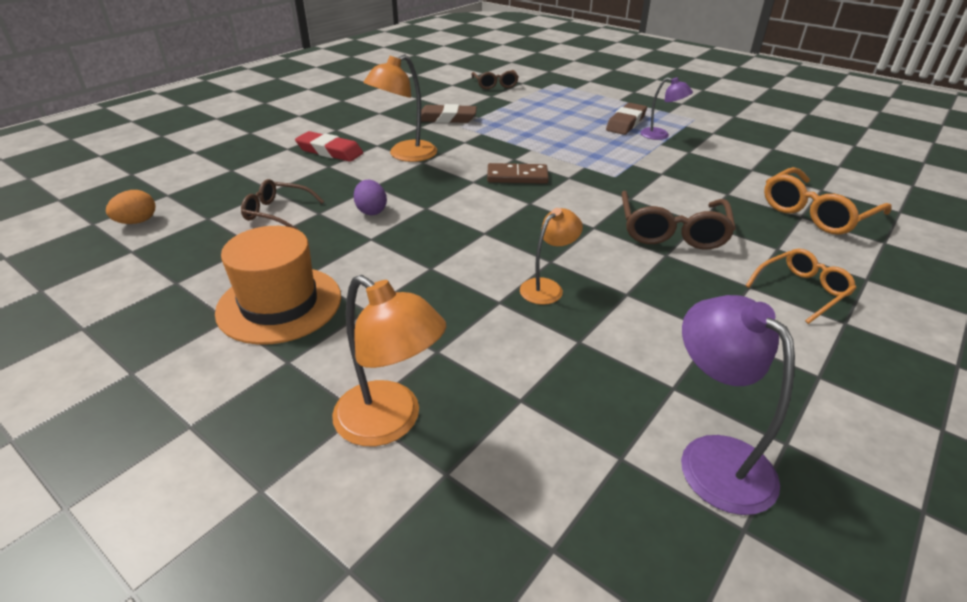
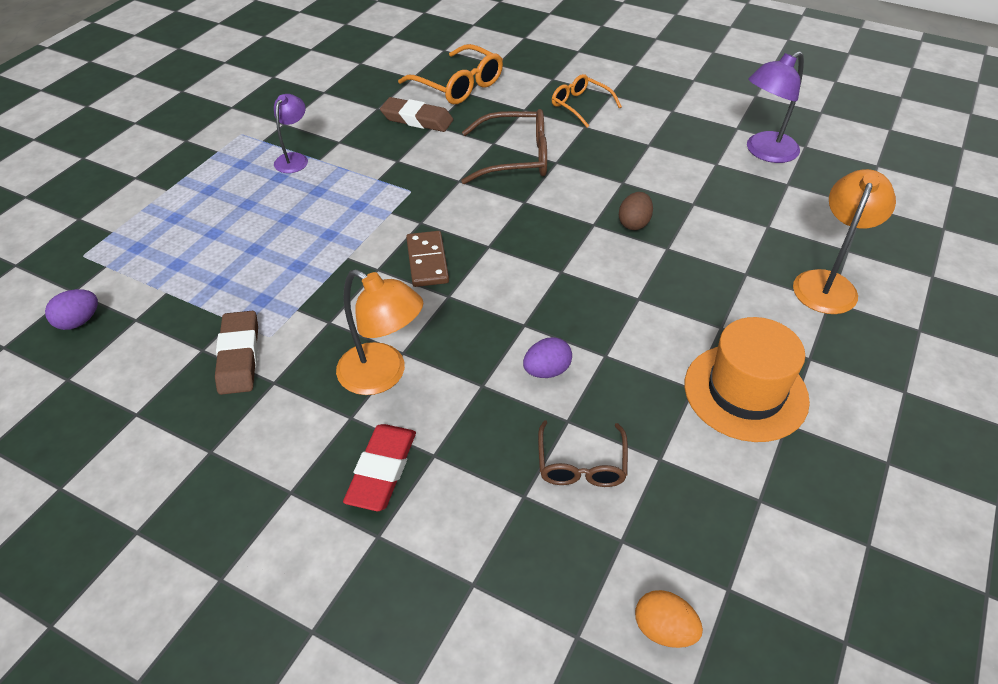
camera: 100 degrees left, 10 degrees up
brown glasses [472,70,519,89] -> purple egg [45,289,98,330]
orange lamp [520,208,583,305] -> brown egg [619,192,653,230]
brown eraser [606,103,647,135] -> brown eraser moved to [380,97,453,132]

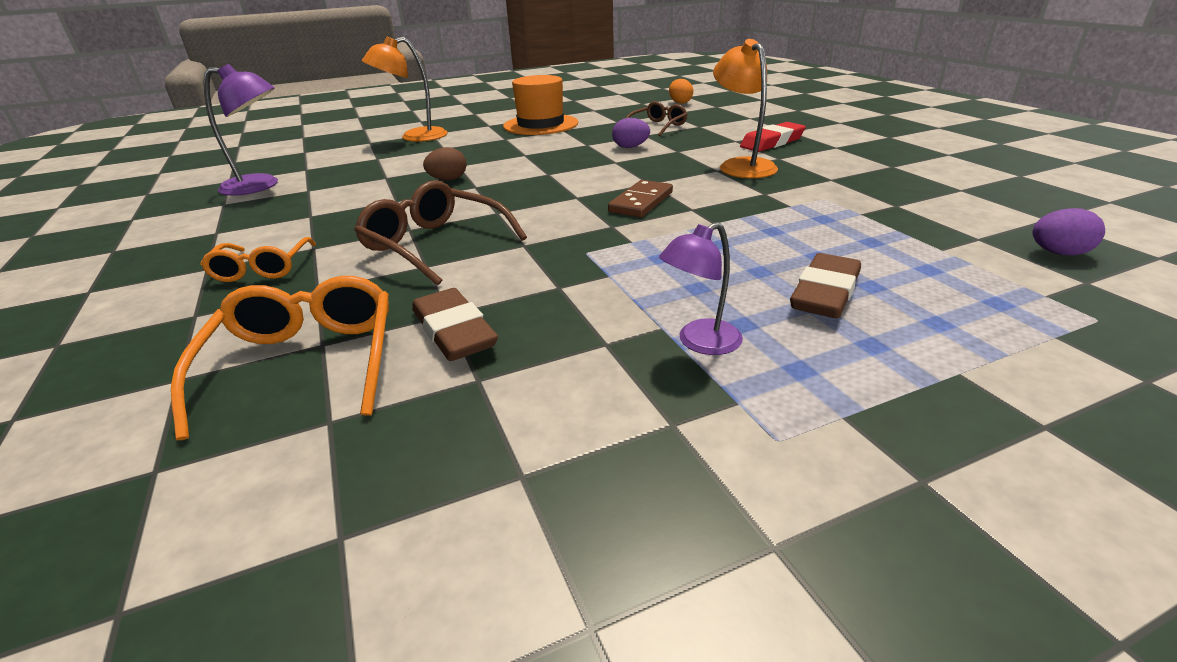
camera: 140 degrees left, 15 degrees down
brown eraser [215,311,258,395] -> brown eraser moved to [790,253,861,318]

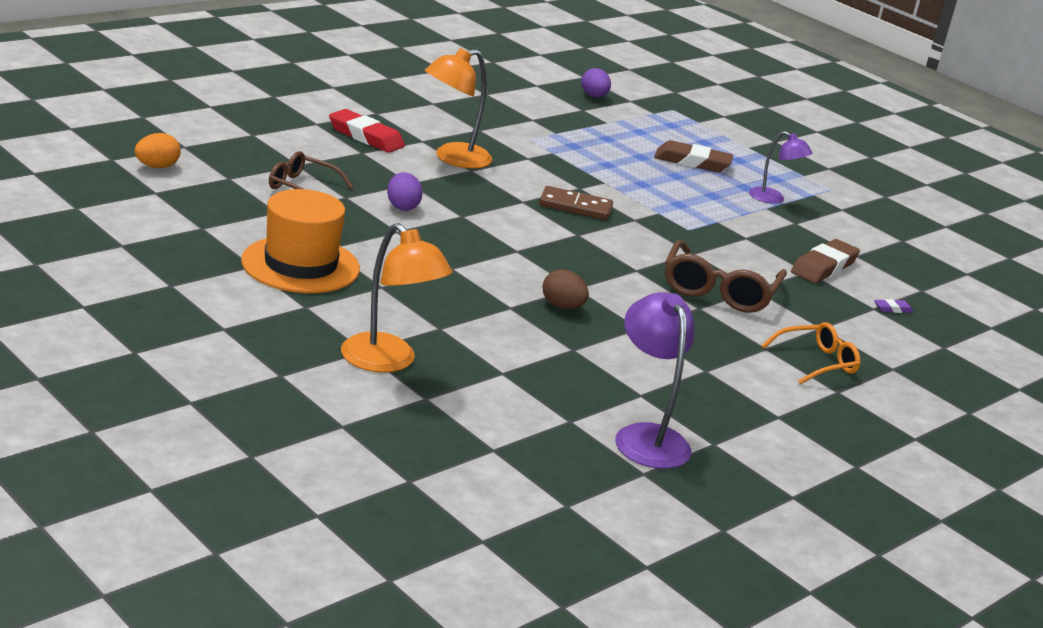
camera: 115 degrees left, 5 degrees down
orange glasses [171,276,389,440] -> purple eraser [874,299,913,313]

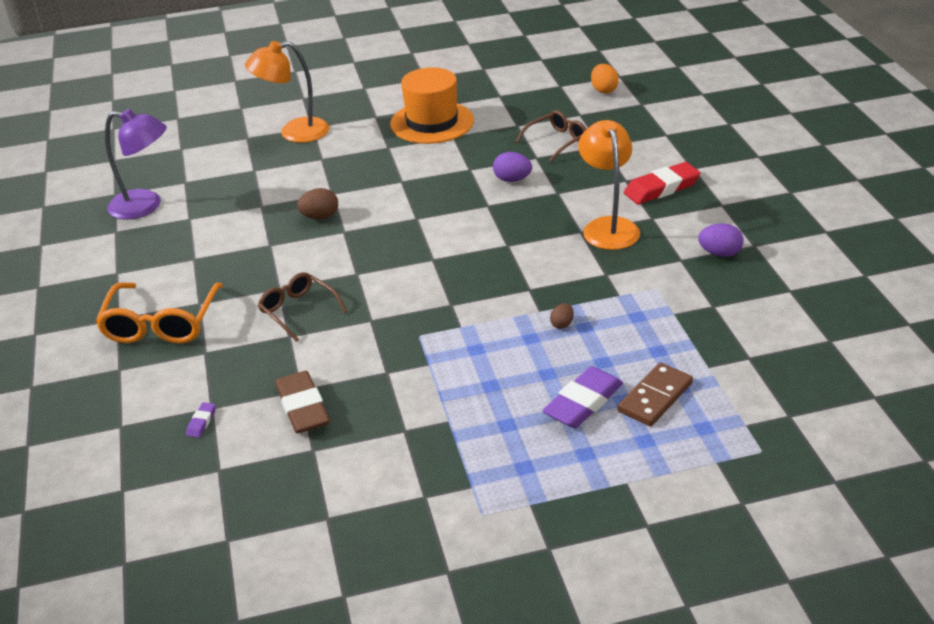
camera: 125 degrees right, 10 degrees up
brown domino [539,186,613,220] -> brown domino moved to [618,362,693,426]
purple egg [581,68,611,98] -> purple egg moved to [698,223,744,257]
brown eraser [654,140,733,172] -> purple eraser [542,366,623,428]
brown glasses [665,240,787,313] -> brown glasses [258,272,347,342], size x0.65
purple lamp [749,131,813,204] -> none
orange glasses [761,322,861,384] -> orange glasses [95,282,223,344], size x1.55
none -> brown egg [550,303,574,329]

